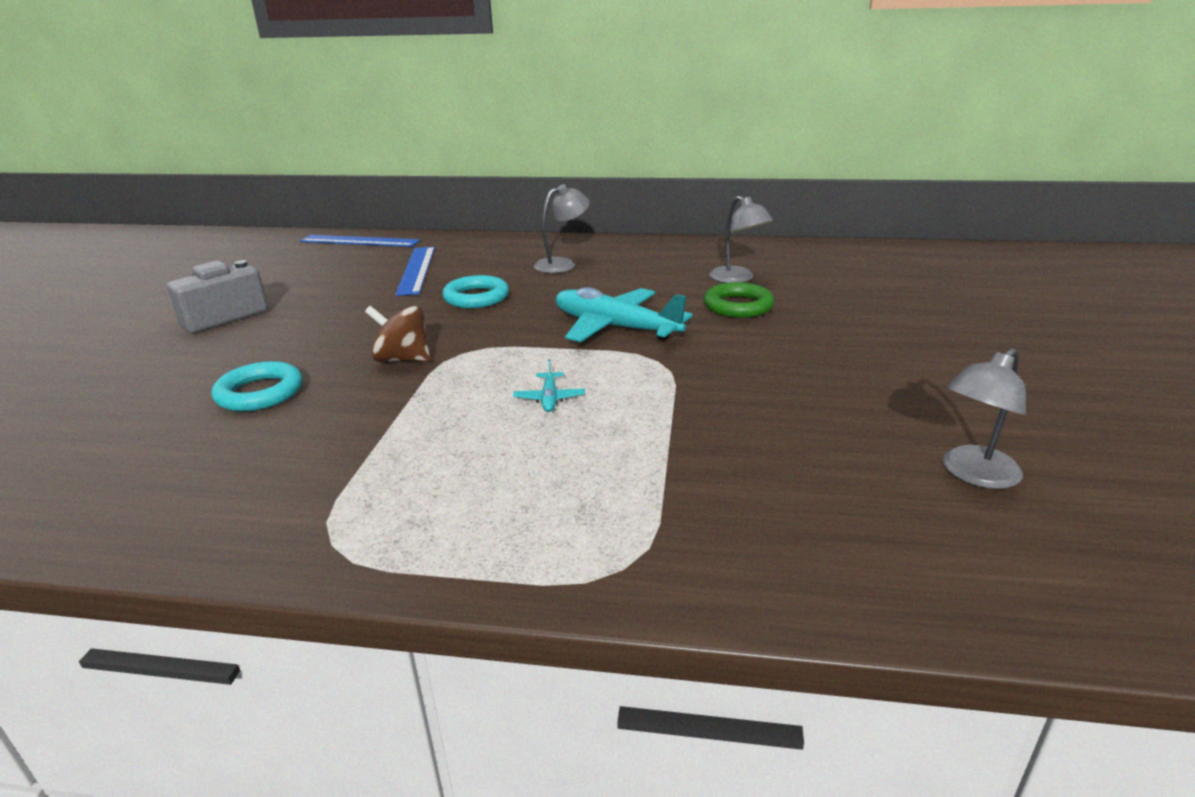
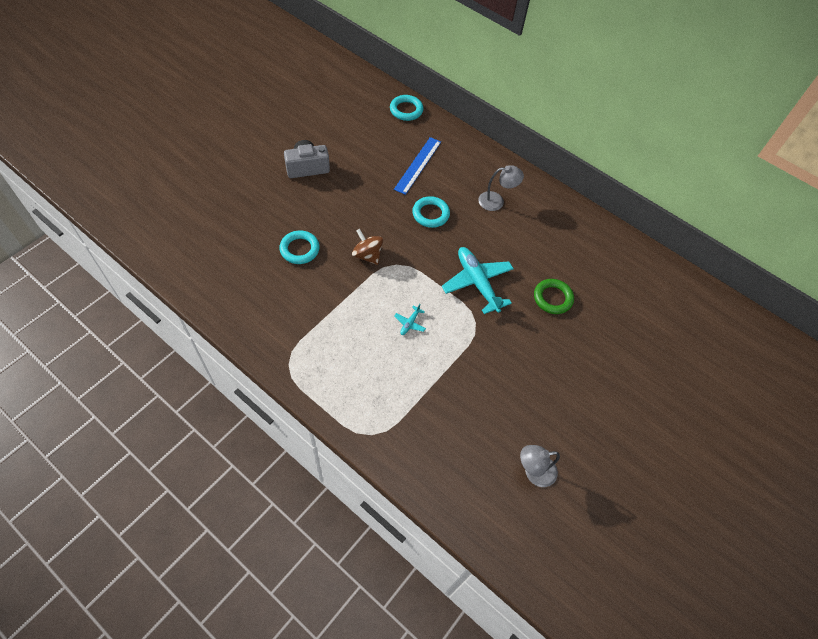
camera: 25 degrees right, 30 degrees up
blue ruler [300,235,420,247] -> turquoise ring [390,95,423,121]
grey lamp [709,196,773,283] -> none

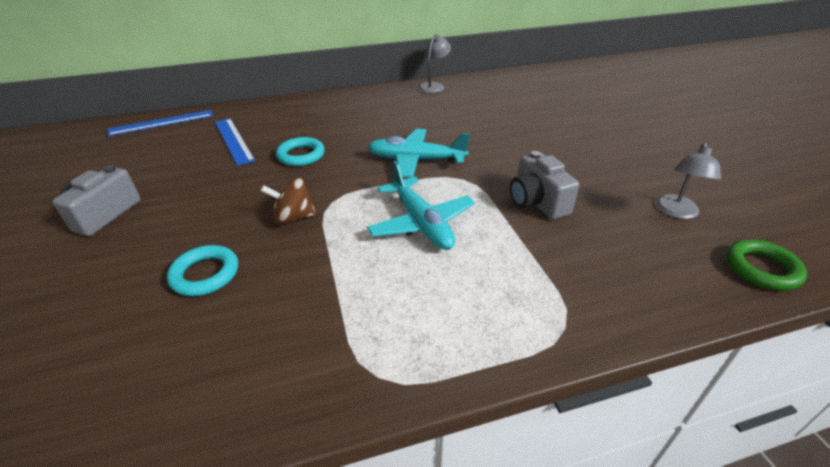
camera: 50 degrees left, 20 degrees down
turquoise ring [390,95,423,121] -> blue ruler [107,110,213,136]
turquoise plane [394,304,426,335] -> turquoise plane [367,161,475,250], size x2.34
grey lamp [478,165,524,211] -> grey lamp moved to [419,34,451,93]
green ring [534,279,574,314] -> green ring moved to [727,239,807,291]
none -> grey camera [510,151,579,219]

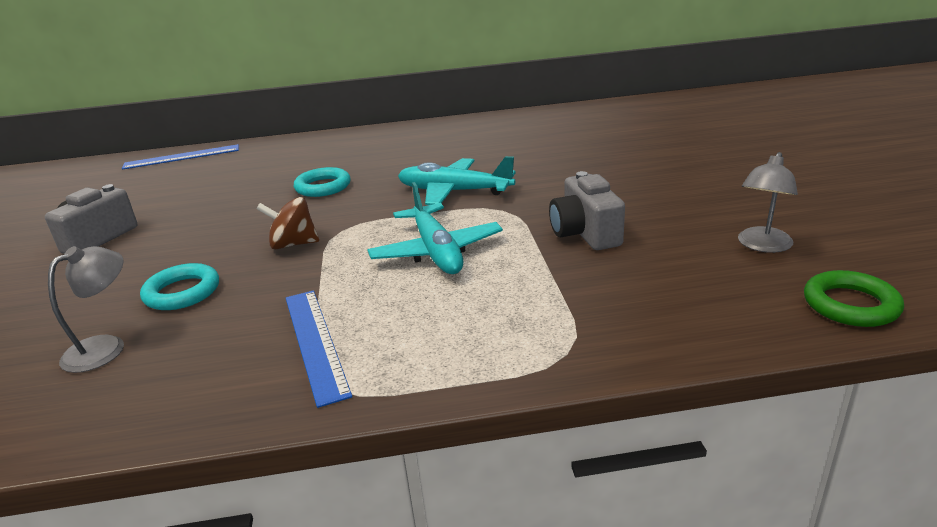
camera: 10 degrees right, 10 degrees down
blue ruler [215,118,255,166] -> blue ruler moved to [286,291,352,408]
grey lamp [419,34,451,93] -> grey lamp moved to [48,246,124,373]

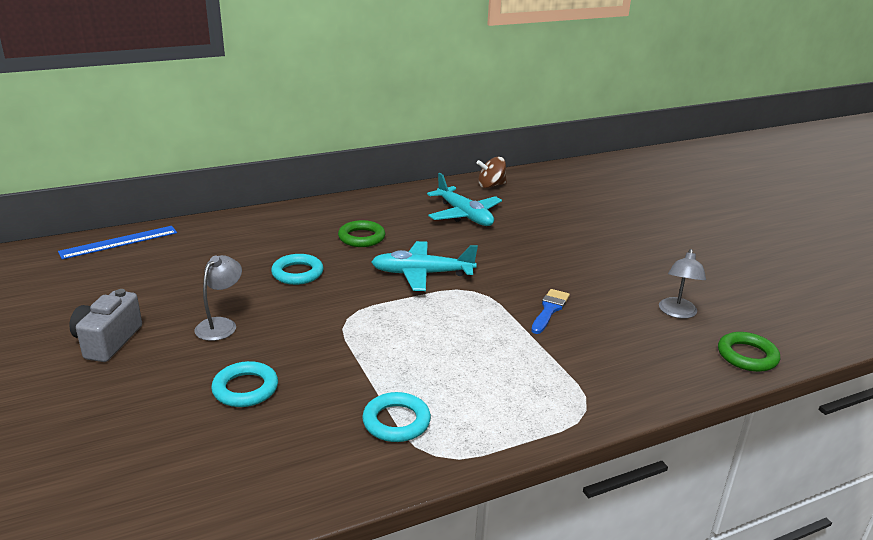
camera: 20 degrees left, 0 degrees up
grey lamp [48,246,124,373] -> grey lamp moved to [195,255,242,341]
brown spinning top [256,197,319,249] -> brown spinning top moved to [477,157,507,188]
blue ruler [286,291,352,408] -> turquoise ring [362,392,431,442]
turquoise plane [367,182,503,274] -> turquoise plane moved to [427,173,502,226]
grey camera [549,171,625,250] -> blue brush [531,289,570,334]
none -> green ring [338,220,385,247]

